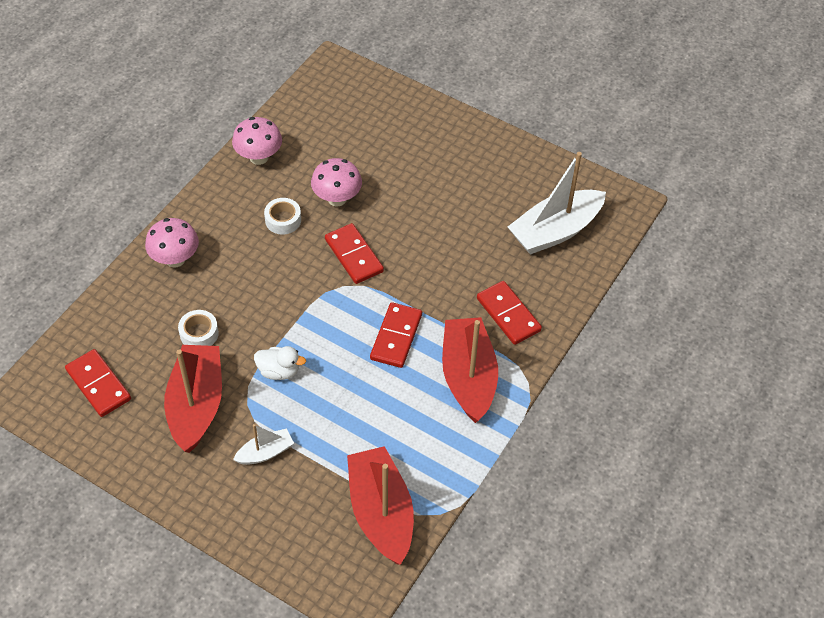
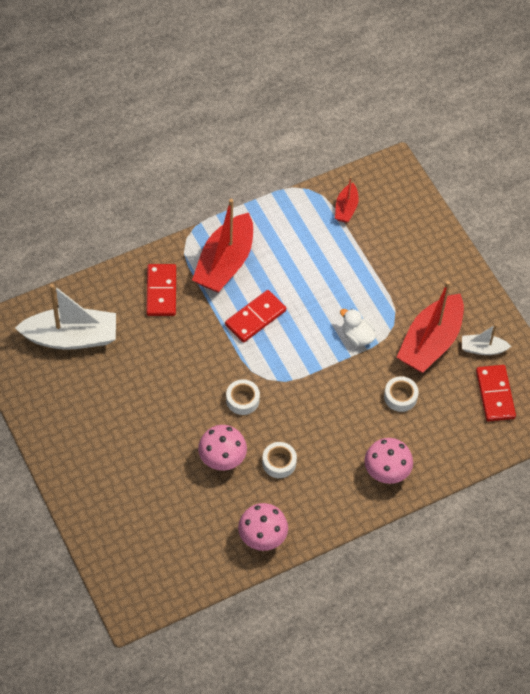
camera: 150 degrees left, 5 degrees up
white boat [233,424,294,465] -> white boat moved to [462,324,511,355]
red domino [325,223,384,284] -> white tape [226,379,260,415]
red boat [347,446,414,565] -> red boat [335,176,359,223], size x0.50

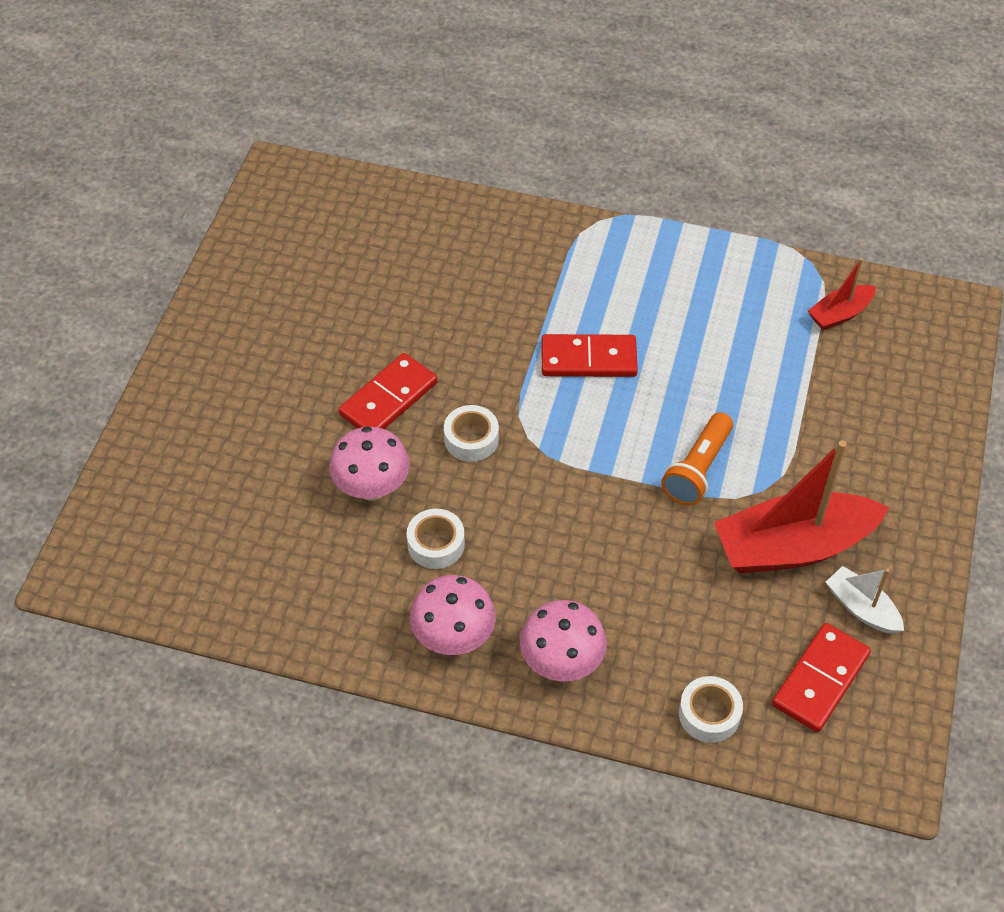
camera: 45 degrees right, 5 degrees down
white boat [15,284,116,350] -> none
red domino [146,264,176,316] -> red domino moved to [338,353,437,429]
red boat [192,199,253,293] -> none
pink mushroom [238,503,288,551] -> pink mushroom moved to [410,575,496,655]
white duck [340,309,376,346] -> orange flashlight [661,412,733,505]
white tape [384,376,419,412] -> white tape moved to [679,676,743,743]

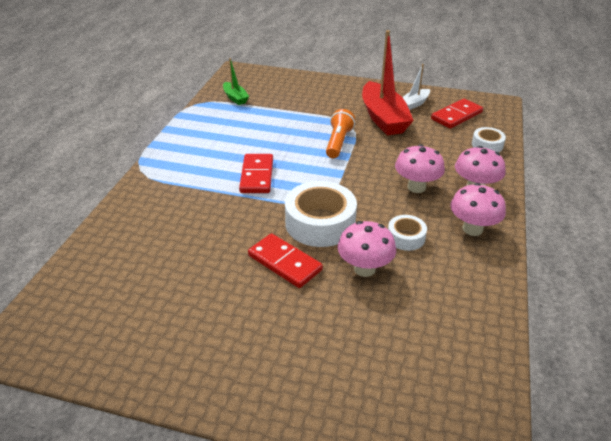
camera: 90 degrees left, 15 degrees down
white tape [444,405,499,462] -> white tape [285,181,357,247], size x1.91
orange flashlight [661,412,733,505] -> orange flashlight turned 105 degrees counterclockwise [326,109,355,158]
red domino [772,623,871,732] -> red domino turned 75 degrees counterclockwise [431,99,483,129]
red boat [808,258,876,330] -> green boat [223,58,249,105]
none -> pink mushroom [395,144,445,193]

